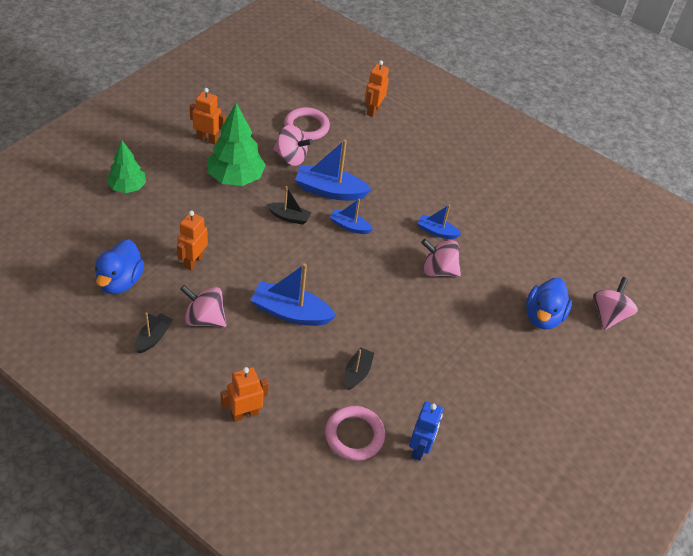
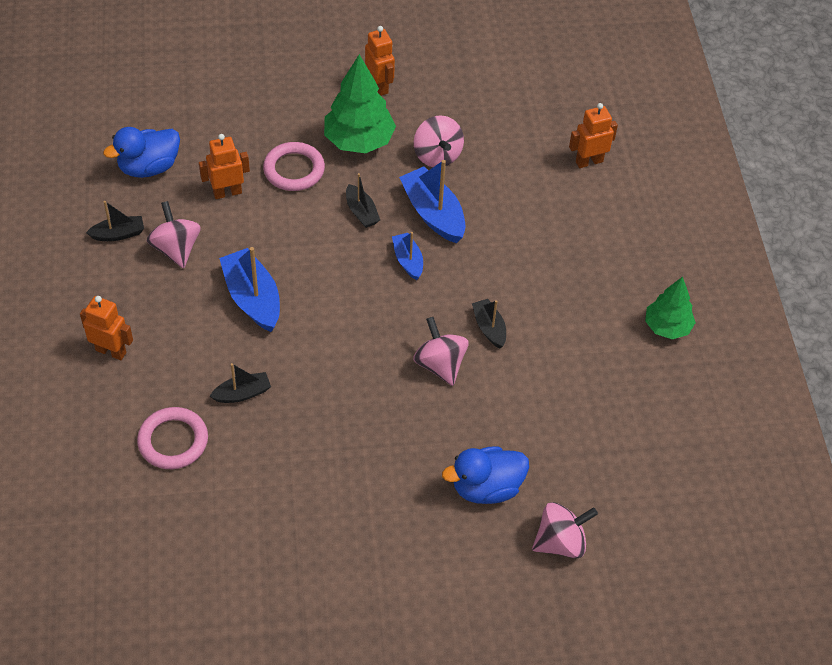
camera: 50 degrees right, 5 degrees up
green tree [107,140,146,193] -> green tree moved to [645,277,696,339]
pink ring [284,107,330,140] -> pink ring moved to [263,142,325,191]
blue robot [409,402,443,461] -> none
blue boat [418,205,461,239] -> black boat [472,299,506,348]

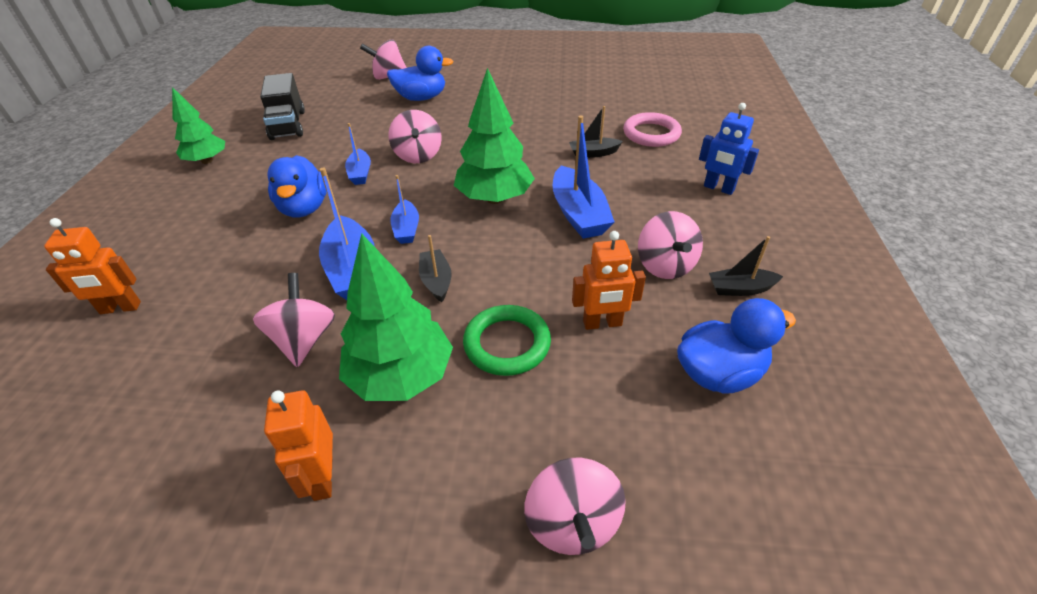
camera: 165 degrees left, 10 degrees down
orange robot [80,296,133,360] -> blue robot [699,103,759,195]
pink ring [263,142,325,191] -> green ring [463,305,551,376]
black boat [472,299,506,348] -> blue boat [345,123,371,185]
none -> black truck [260,73,305,140]
none -> blue duck [267,155,327,218]
none -> green tree [454,68,535,204]
none -> pink spinning top [524,458,626,555]

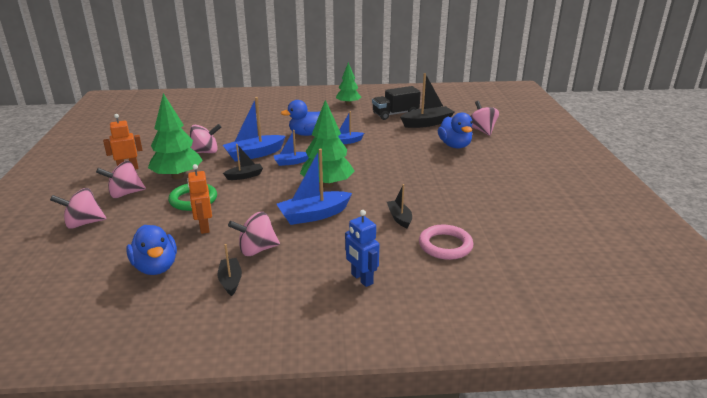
camera: 80 degrees right, 15 degrees down
orange robot [44,218,141,314] -> none
pink spinning top [388,110,442,163] -> pink spinning top moved to [96,161,146,198]
blue robot [699,103,759,195] -> blue robot turned 60 degrees counterclockwise [345,210,379,287]
none -> black boat [400,73,454,128]

